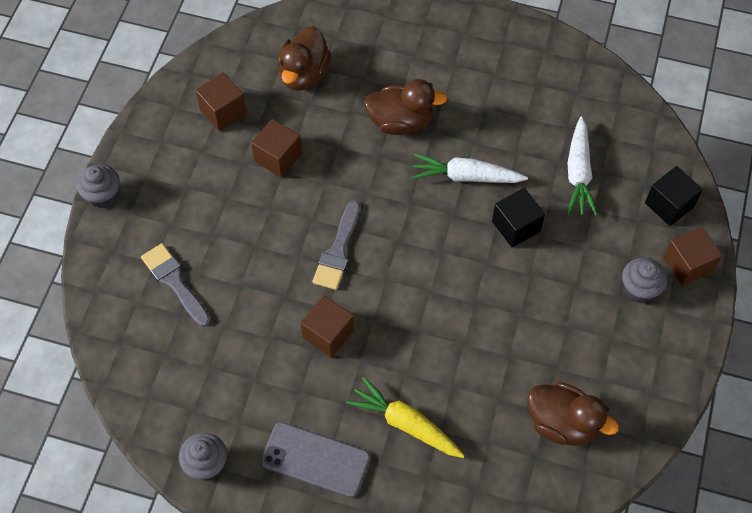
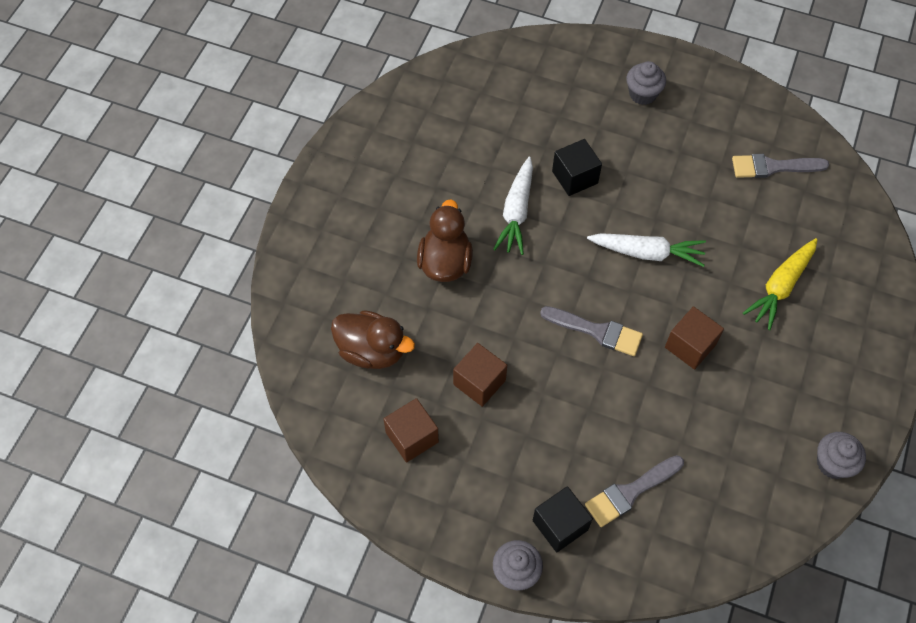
camera: 85 degrees left, 0 degrees up
grey phone [261,422,370,497] -> none
brown duck [527,382,619,446] -> grey brush [732,154,829,178]
white carrot [567,116,598,216] -> white carrot moved to [587,233,706,267]
black cube [645,166,703,226] -> black cube moved to [533,486,593,553]
brown cube [663,227,722,286] -> none

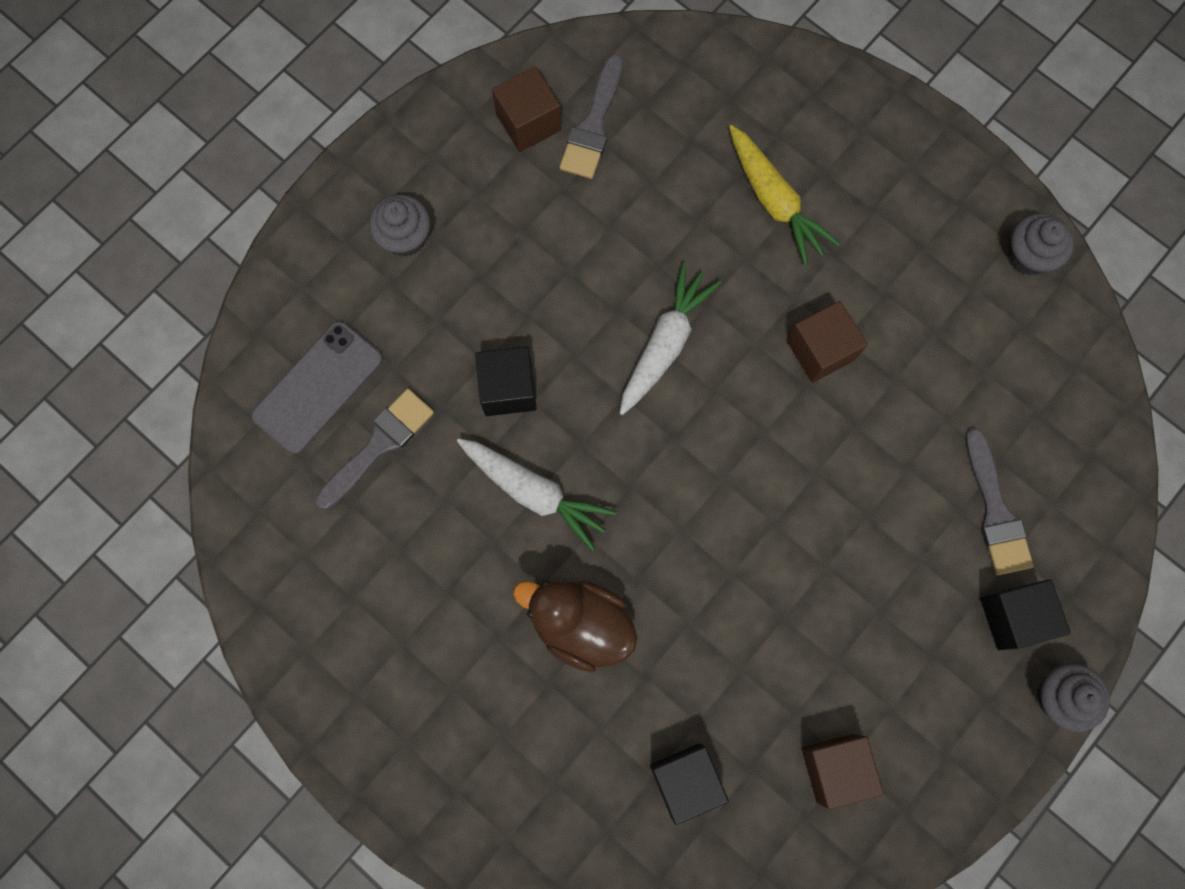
camera: 70 degrees left, 15 degrees up
brown duck [331,310,415,369] -> black cube [650,743,729,825]
brown cube [453,343,507,407] -> brown cube moved to [492,67,562,152]
grey brush [540,306,643,356] -> grey brush moved to [315,389,434,509]
none -> grey phone [251,321,383,454]

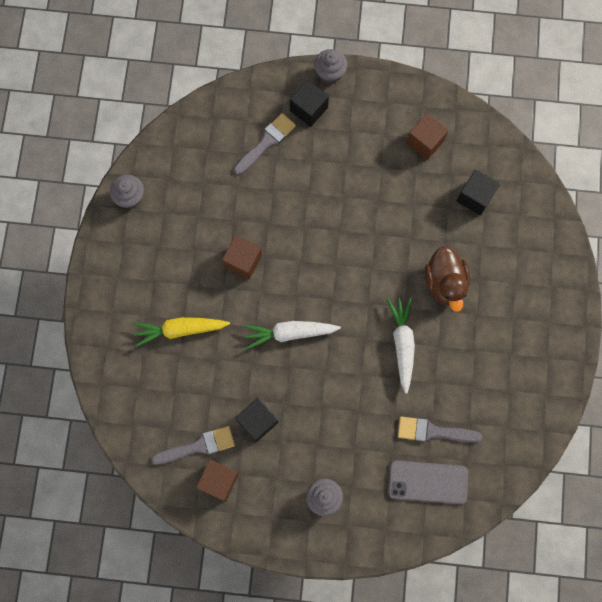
camera: 125 degrees left, 0 degrees up
black cube [475,346,537,416] -> black cube moved to [235,398,278,442]
yellow carrot [729,125,840,266] -> yellow carrot turned 120 degrees counterclockwise [133,317,230,347]

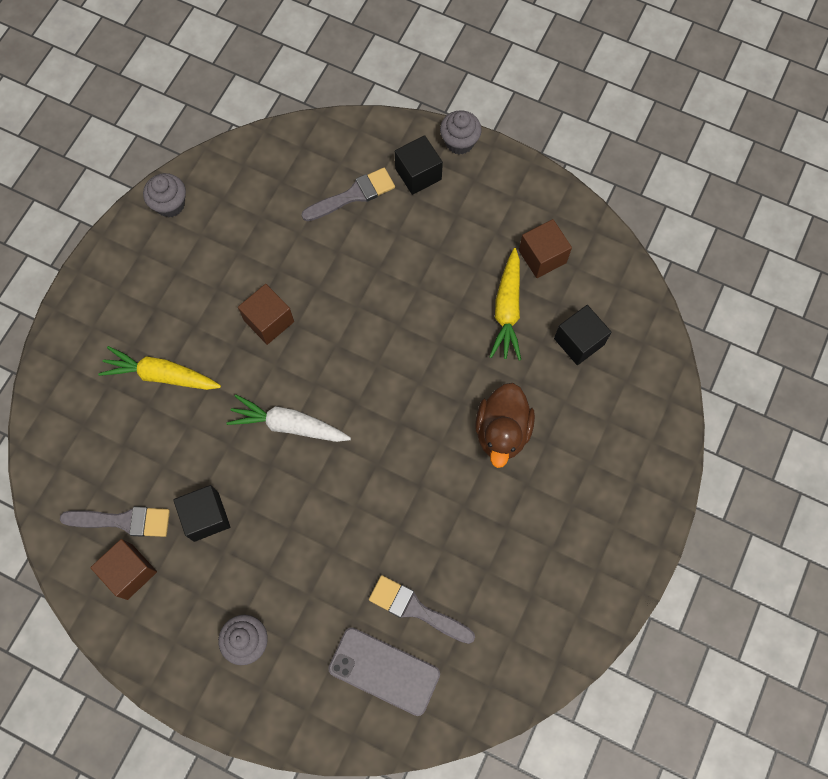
camera: 20 degrees right, 5 degrees down
white carrot [387,297,415,394] -> none
none -> yellow carrot [490,248,521,361]

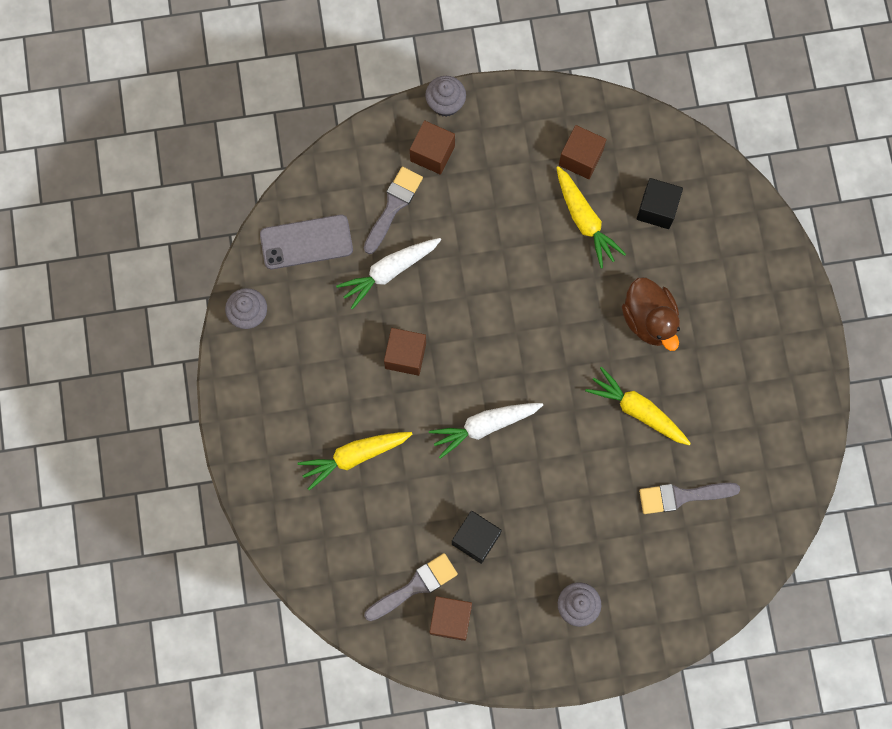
camera: 35 degrees left, 5 degrees up
grey phone [328,628,440,716] -> grey phone moved to [260,215,353,269]
black cube [395,135,443,195] -> brown cube [410,120,455,175]
none -> white carrot [336,238,441,310]
none -> yellow carrot [585,367,691,445]

